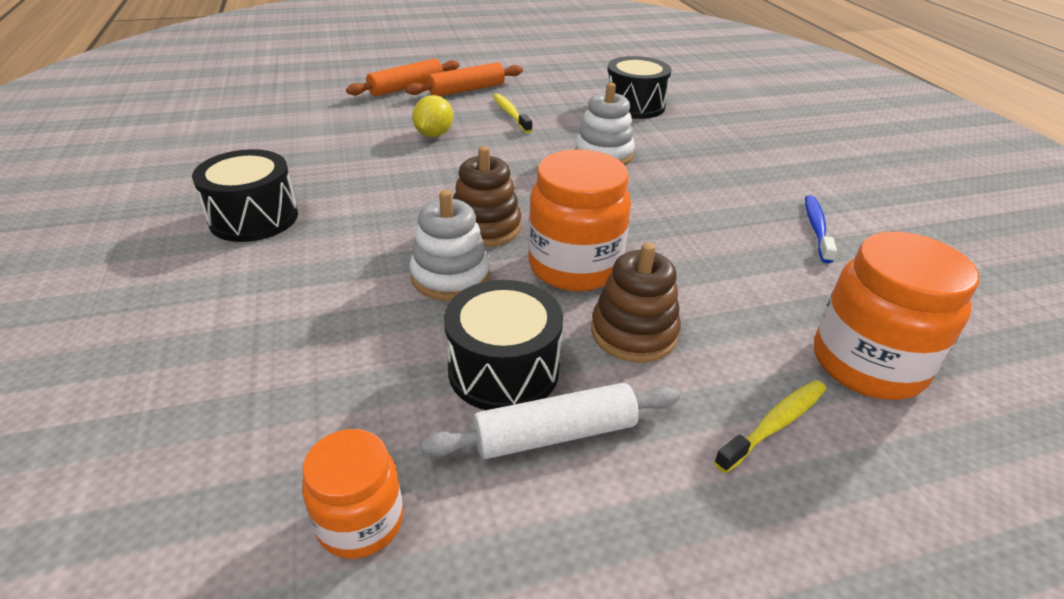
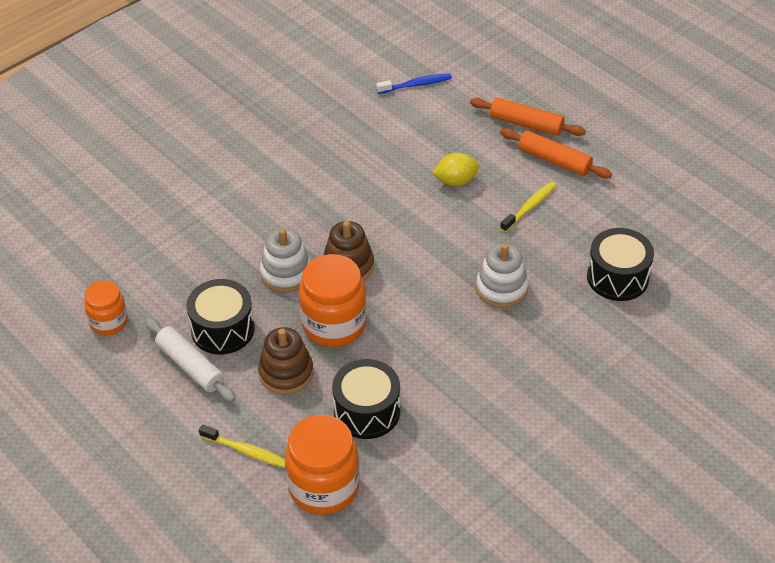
camera: 65 degrees right, 10 degrees up
black drum [192,149,298,242] -> black drum moved to [332,359,400,439]
blue toothbrush [805,195,837,263] -> blue toothbrush moved to [376,73,452,94]

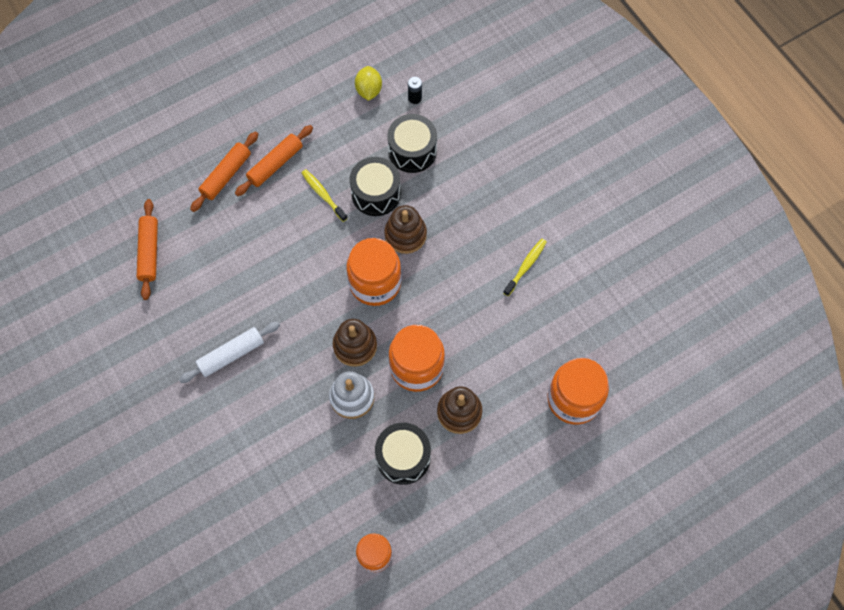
camera: 80 degrees left, 20 degrees up
white rolling pin [145,318,236,402] -> white rolling pin moved to [179,322,280,383]
yellow toothbrush [199,425,285,468] -> yellow toothbrush moved to [503,239,547,296]
black drum [332,359,400,439] -> black drum moved to [350,157,401,216]
blue toothbrush [376,73,452,94] -> orange rolling pin [137,199,158,300]
yellow lemon [432,153,479,186] -> yellow lemon moved to [355,66,382,101]
white stacking toy [476,243,529,308] -> brown stacking toy [385,205,427,254]
none -> orange jar [346,238,402,306]
none -> black battery [408,77,422,104]

